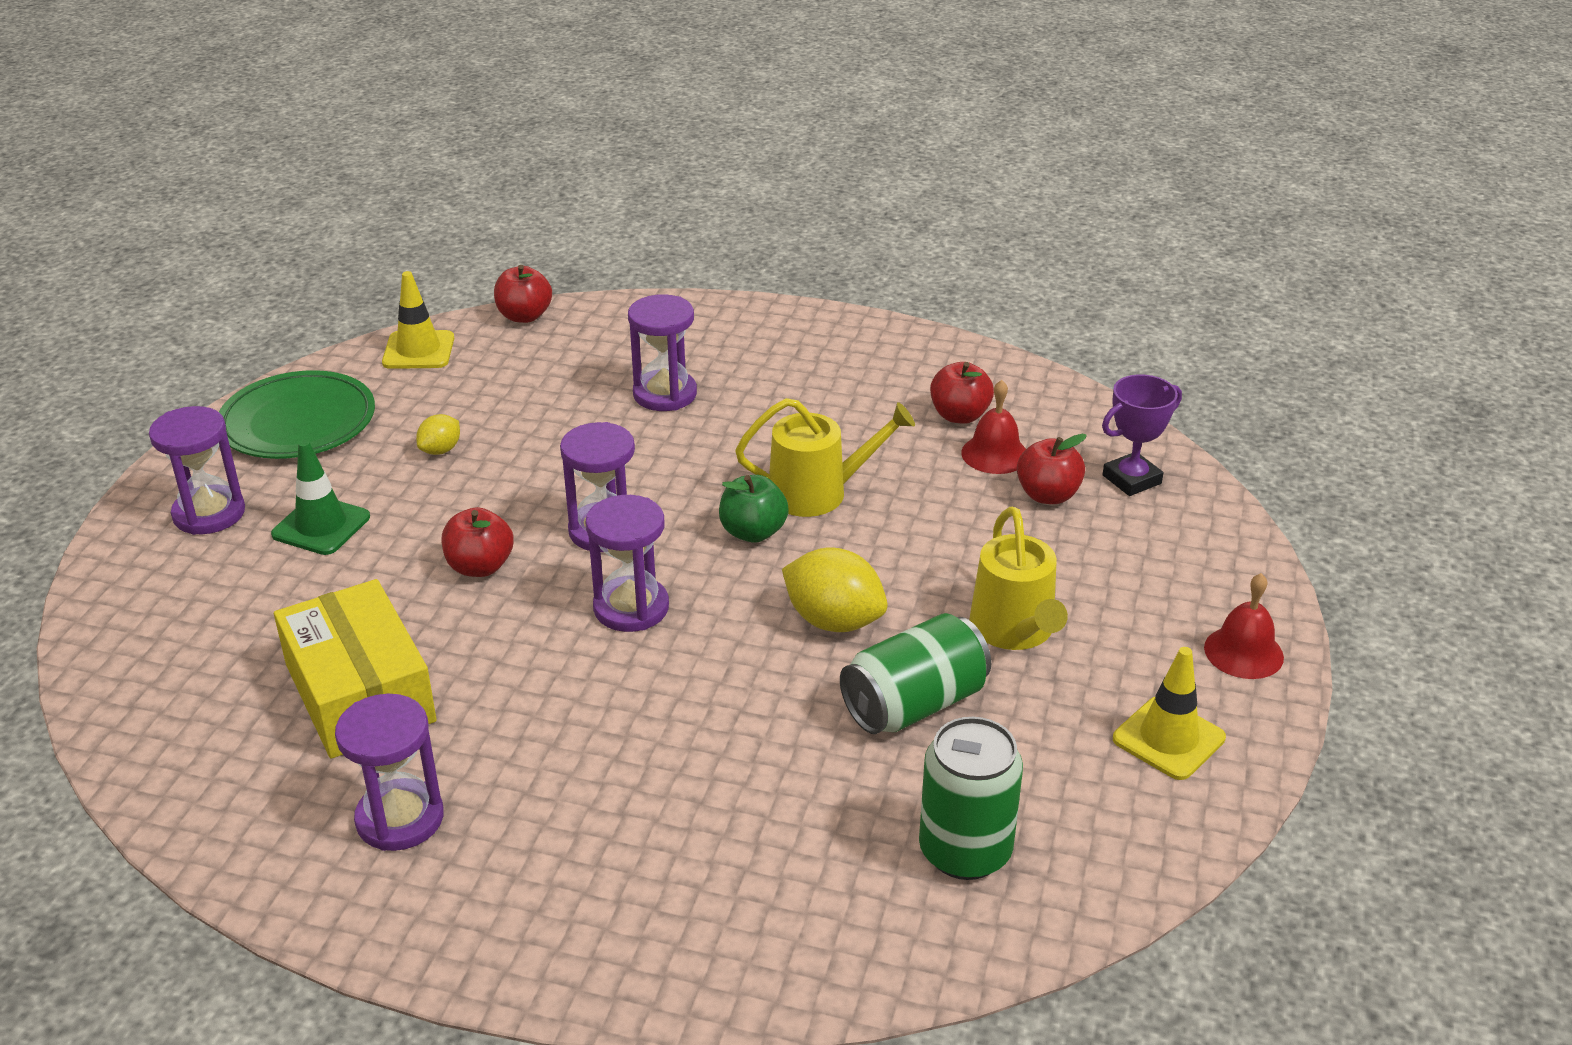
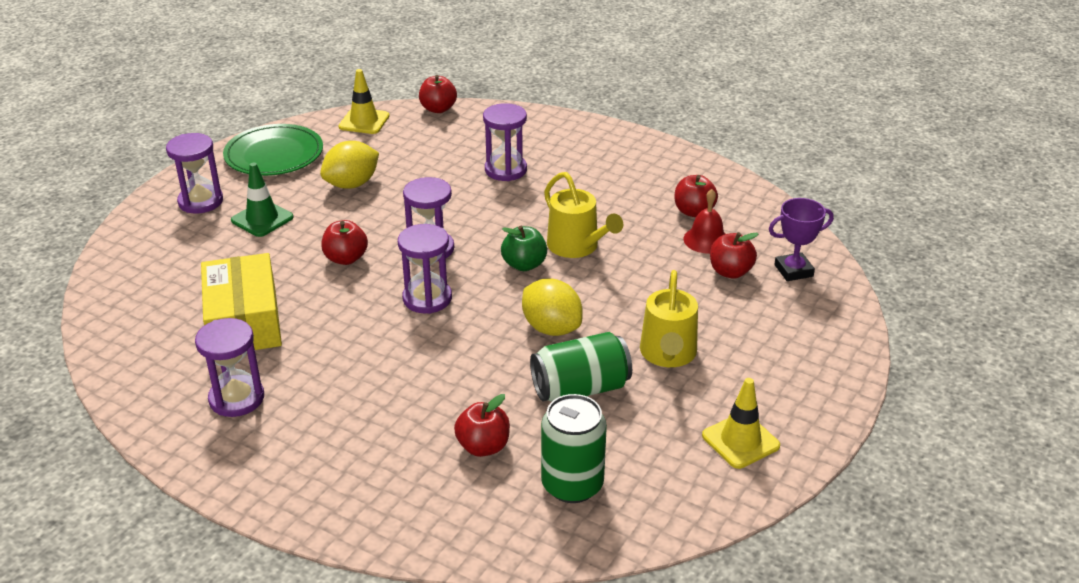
camera: 15 degrees right, 0 degrees up
yellow lemon [416,414,460,455] -> yellow lemon [320,141,379,189], size x1.86
yellow watering can [735,398,915,517] -> yellow watering can turned 45 degrees clockwise [544,172,623,258]
red bell [1204,573,1284,679] -> none
none -> red apple [454,394,510,457]

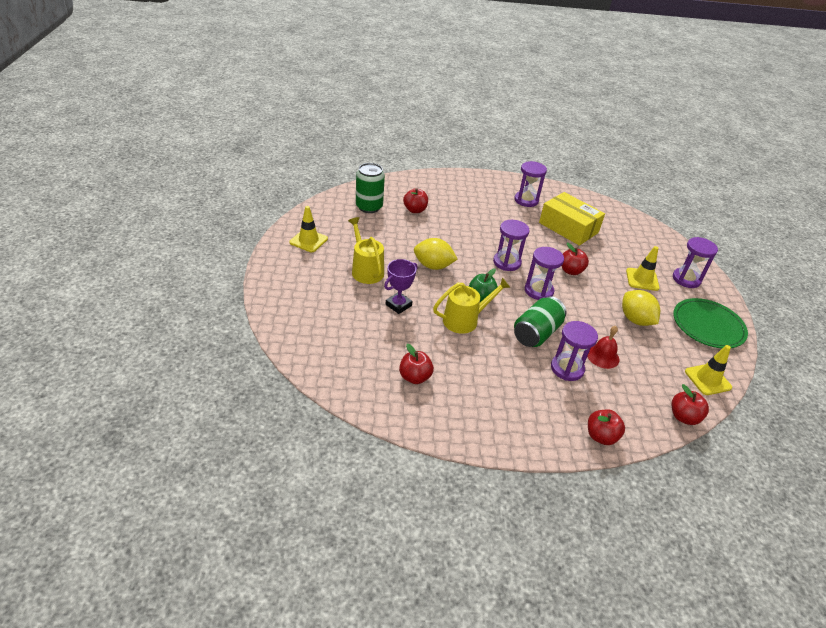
camera: 145 degrees right, 5 degrees up
green traffic cone [231,163,294,237] -> yellow traffic cone [626,246,659,291]
yellow lemon [320,141,379,189] -> yellow lemon turned 45 degrees counterclockwise [622,290,660,326]
green can [530,332,632,402] -> green can moved to [514,296,566,347]
yellow watering can [544,172,623,258] -> yellow watering can turned 135 degrees clockwise [433,277,511,334]
red bell [683,189,725,254] -> red bell moved to [587,326,619,369]
red apple [710,232,758,279] -> red apple moved to [588,410,625,445]
purple trophy [769,198,834,281] -> purple trophy moved to [384,259,417,314]

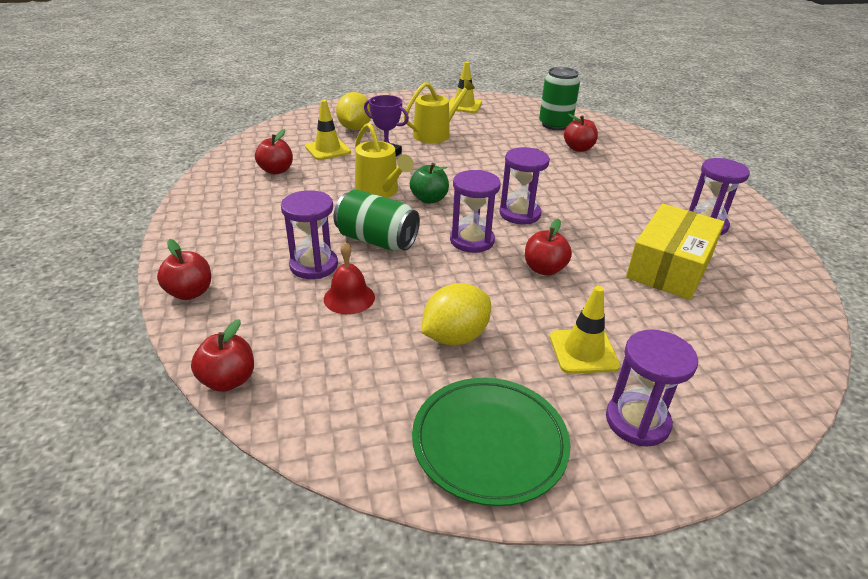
camera: 80 degrees right, 5 degrees down
yellow lemon [414,238,458,270] -> yellow lemon moved to [336,92,371,130]
yellow traffic cone [685,345,732,395] -> yellow traffic cone moved to [305,100,351,160]

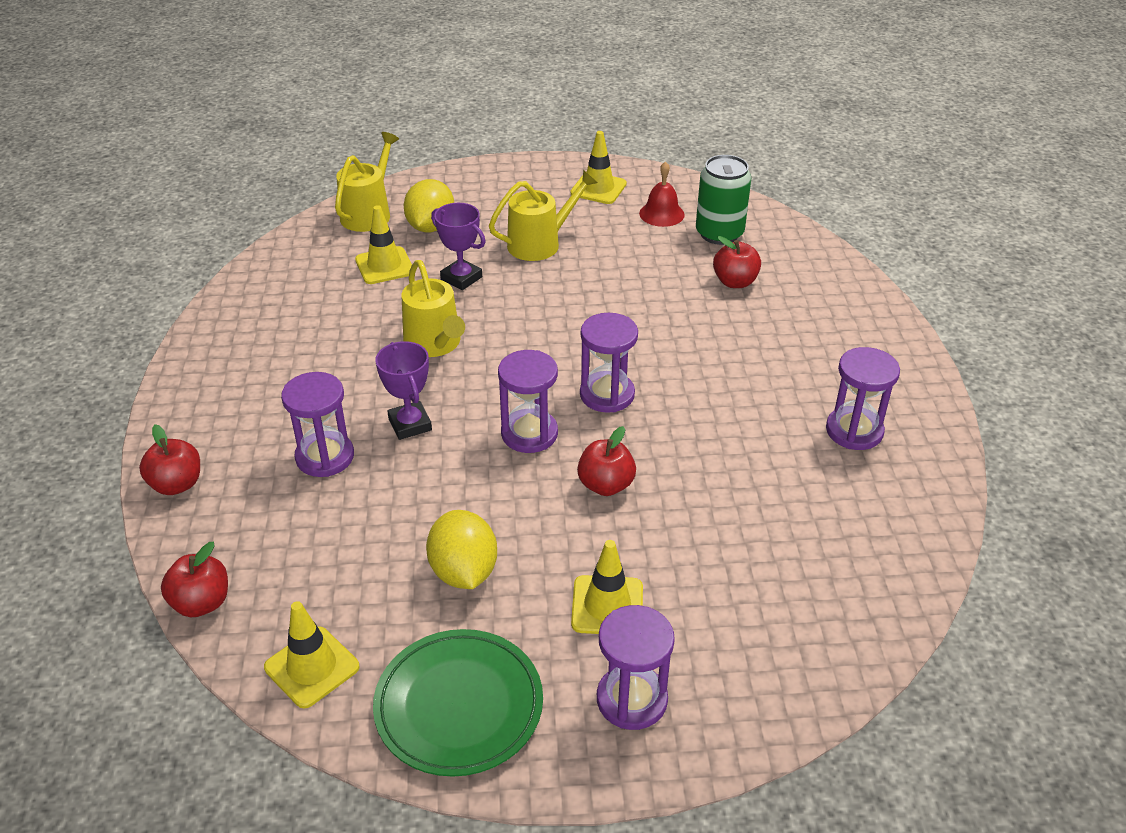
camera: 10 degrees right, 5 degrees up
red apple [255,129,293,175] -> none
red bell [324,242,375,314] -> red bell moved to [639,161,685,227]
green can [333,189,420,251] -> purple trophy [375,341,432,440]
green apple [410,163,449,204] -> none
yellow lemon [421,283,491,345] -> yellow lemon turned 75 degrees counterclockwise [426,510,497,589]
yellow box [626,204,725,300] -> none
none -> yellow traffic cone [264,601,360,708]
none -> yellow watering can [335,132,399,232]

